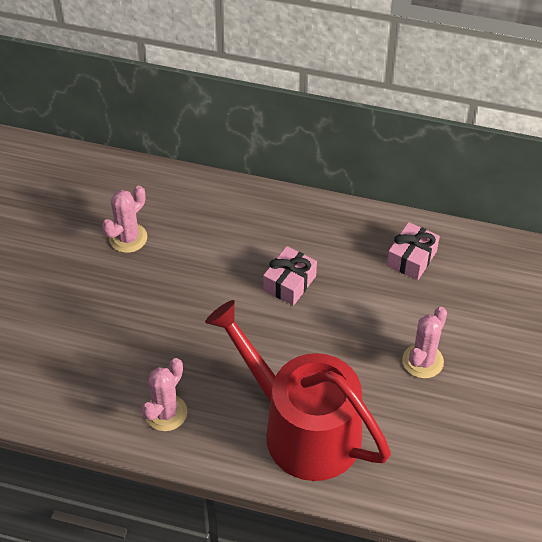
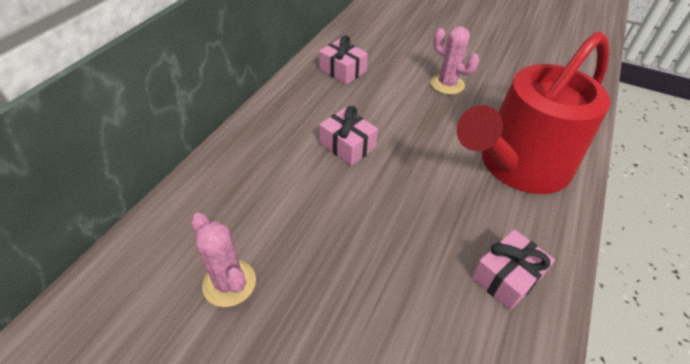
camera: 80 degrees left, 5 degrees down
pink cactus [141,358,187,431] -> pink gift [471,229,555,311]

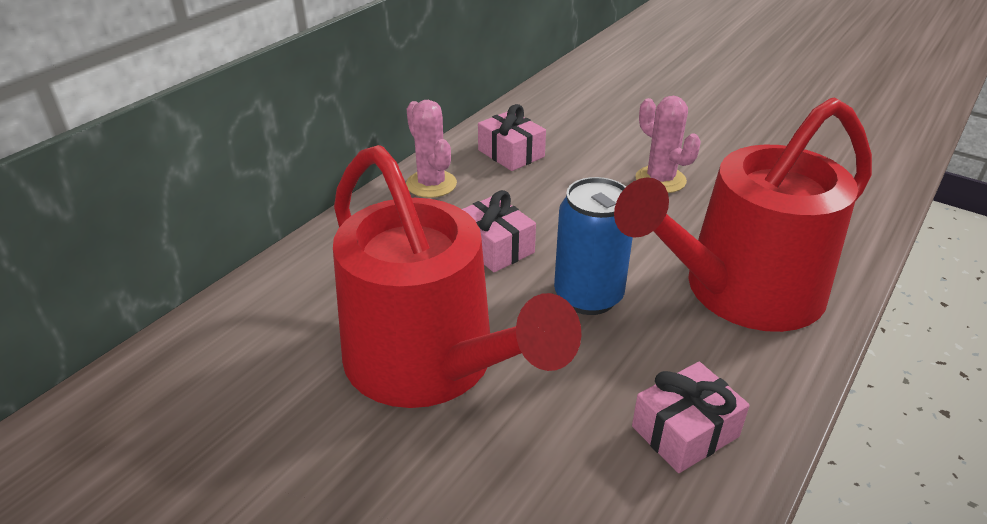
camera: 10 degrees right, 10 degrees down
pink cactus [191,213,256,307] -> pink cactus moved to [406,100,457,198]
none -> red watering can [333,145,582,408]
none -> blue can [554,177,633,315]

